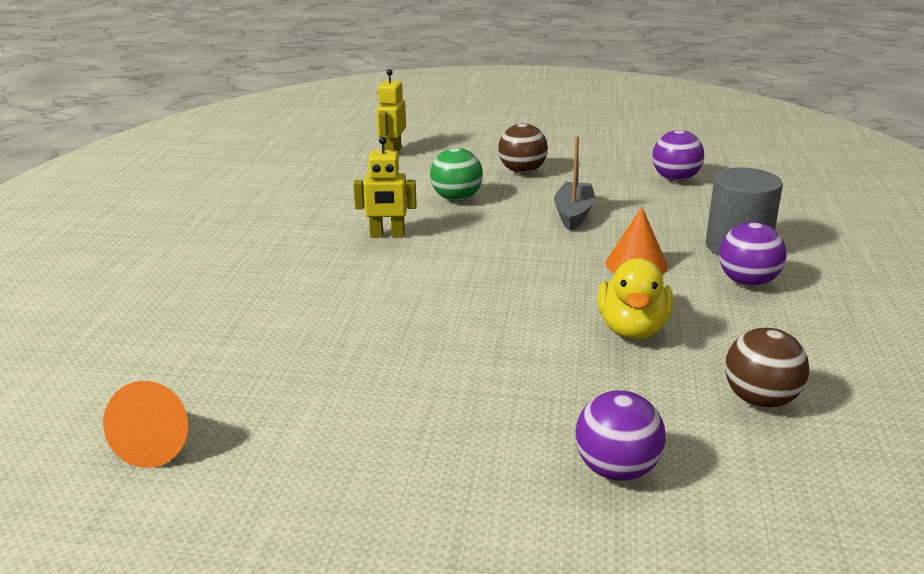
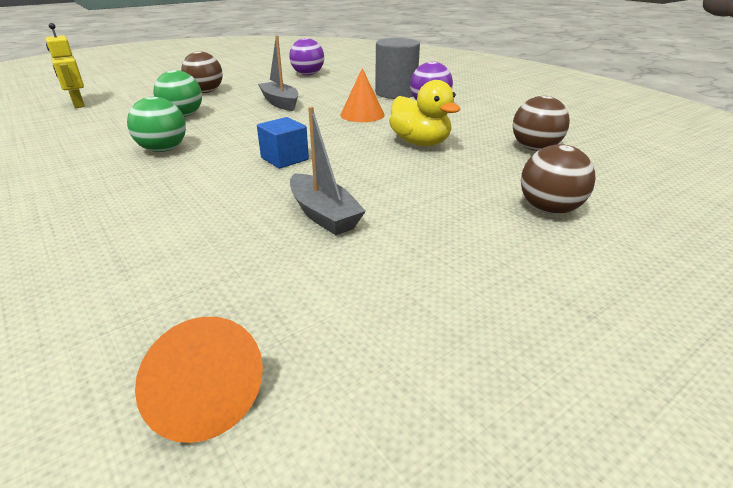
camera: 45 degrees left, 5 degrees up
yellow robot [353,136,417,238] -> green ball [127,97,186,152]
purple ball [575,390,666,481] -> brown ball [521,144,596,214]
none -> blue cube [257,117,309,169]
none -> grey boat [290,106,366,235]

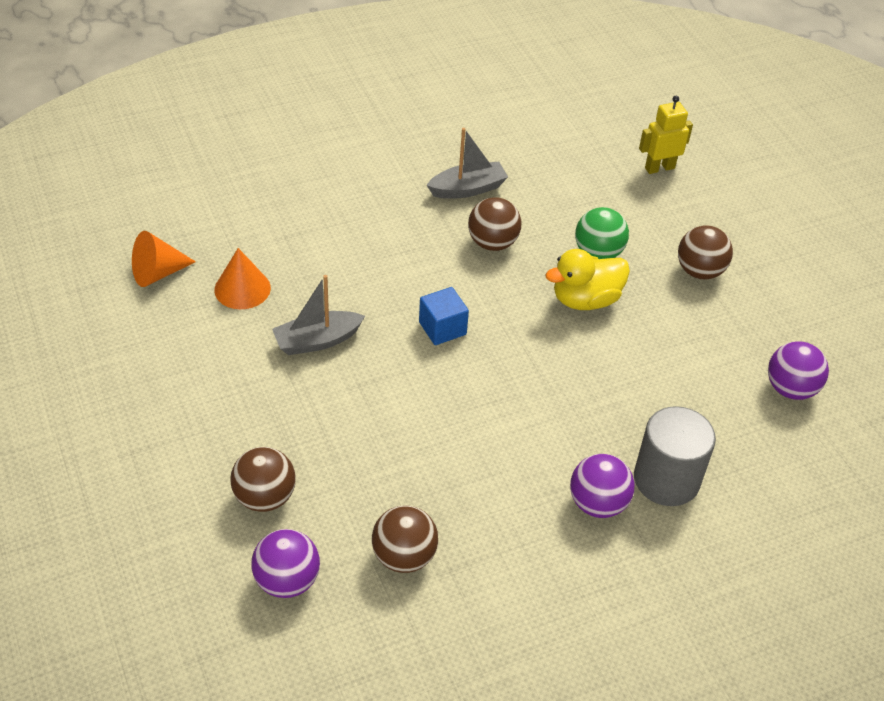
camera: 100 degrees right, 15 degrees up
green ball [127,97,186,152] -> brown ball [468,197,521,251]
grey boat [258,36,298,111] -> grey boat moved to [427,128,508,199]
orange cone [340,68,385,122] -> orange cone moved to [214,248,271,309]
yellow duck [389,80,460,146] -> yellow duck moved to [545,249,630,310]
none -> purple ball [252,529,320,598]

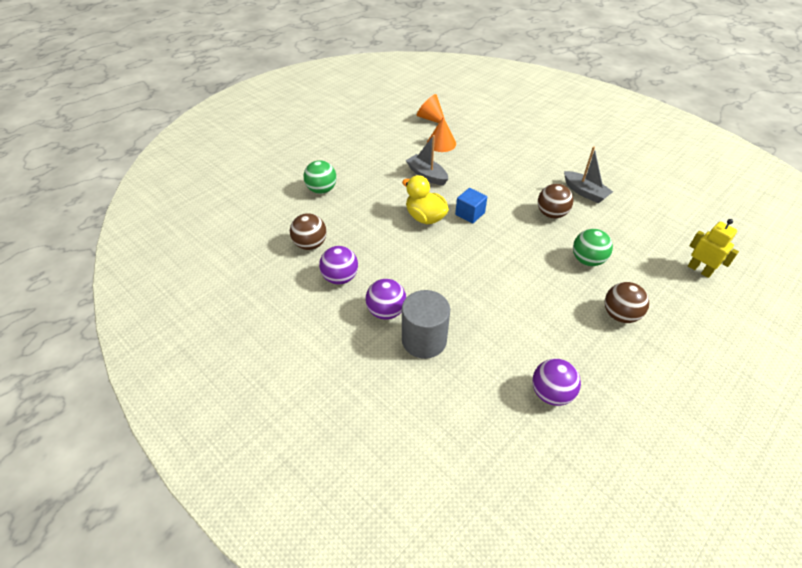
camera: 70 degrees right, 0 degrees up
brown ball [230,447,296,512] -> green ball [304,160,337,194]
purple ball [252,529,320,598] -> purple ball moved to [319,246,358,284]
yellow duck [545,249,630,310] -> yellow duck moved to [402,175,449,224]

